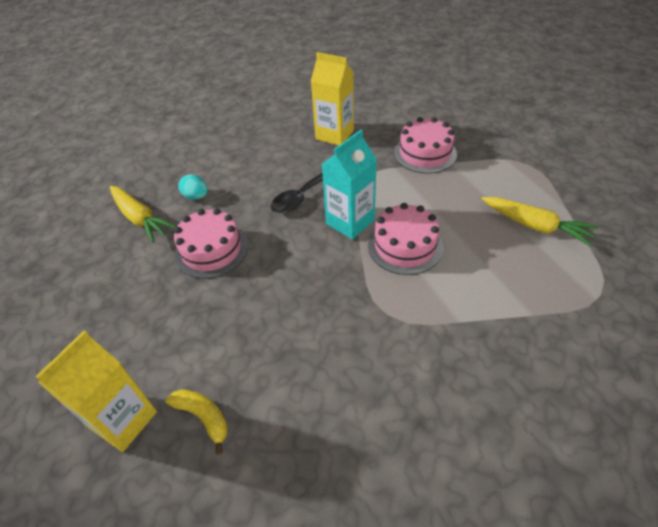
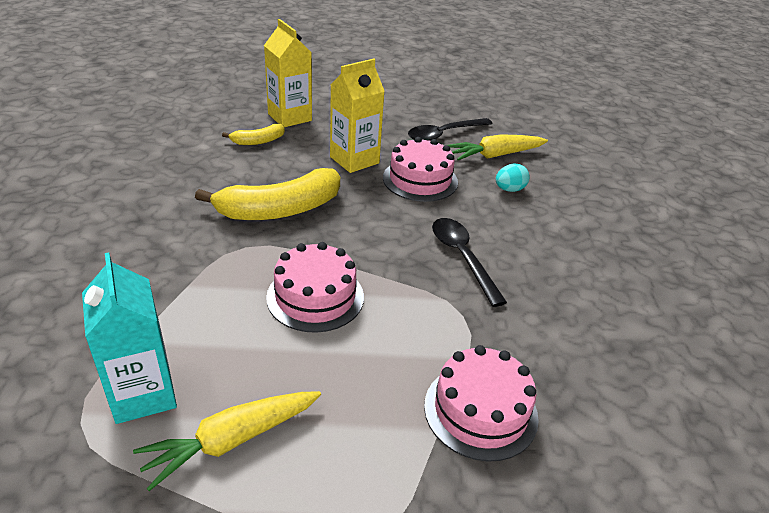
camera: 110 degrees right, 10 degrees down
yellow carton [311,52,354,145] -> yellow carton moved to [330,59,385,173]
turquoise carton [322,130,377,240] -> turquoise carton moved to [82,253,177,424]
none -> yellow banana [195,168,340,220]
none -> black spoon [408,118,493,141]

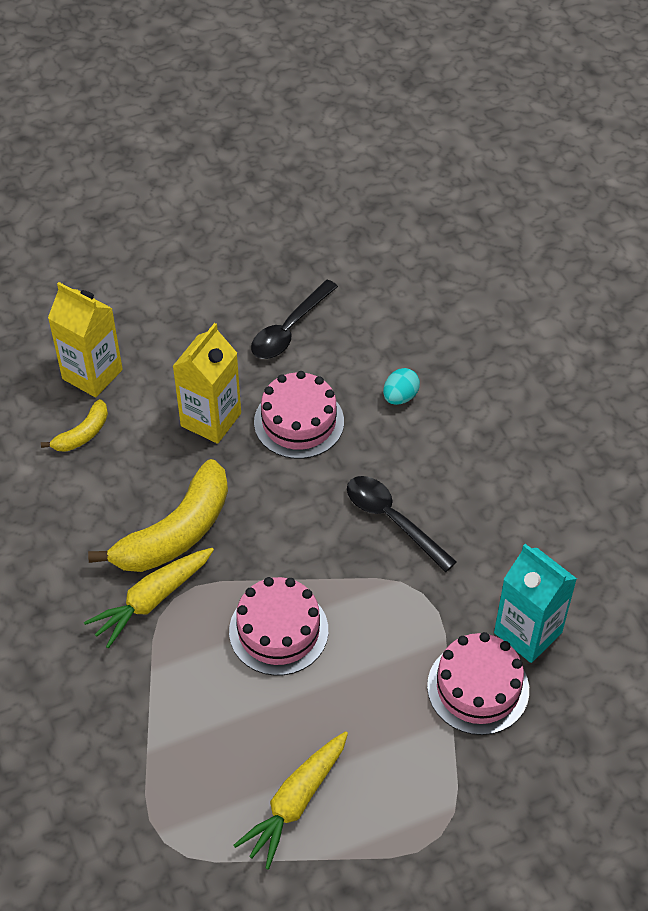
camera: 20 degrees left, 15 degrees up
turquoise carton [82,253,177,424] -> turquoise carton moved to [494,544,577,663]
yellow carrot [448,134,548,160] -> yellow carrot moved to [84,548,214,648]

